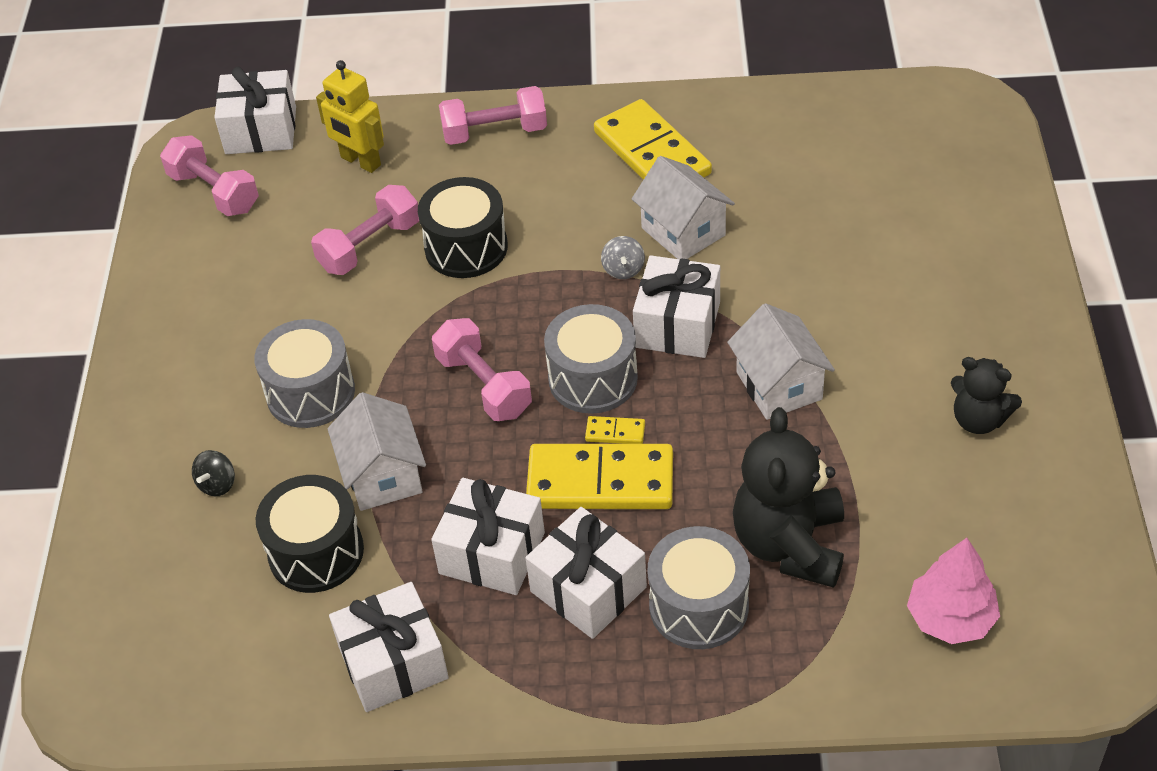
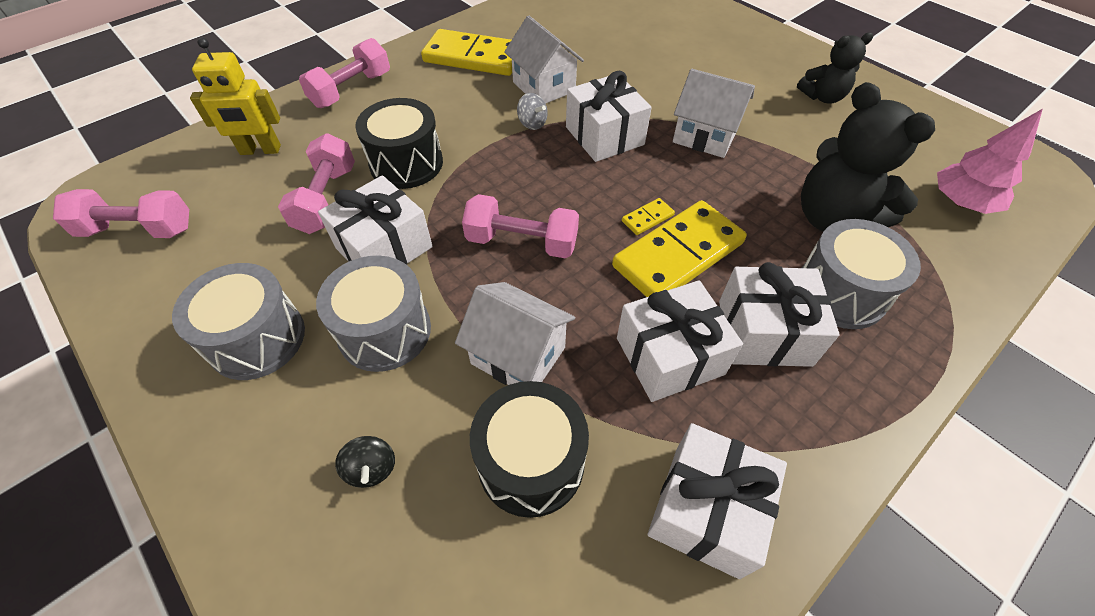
camera: 45 degrees left, 5 degrees up
white gift [214,67,296,154] -> white gift moved to [318,175,433,265]
grey drum [544,304,638,414] -> grey drum moved to [172,263,305,380]
white house [632,156,735,259] -> white house turned 45 degrees clockwise [504,16,584,104]

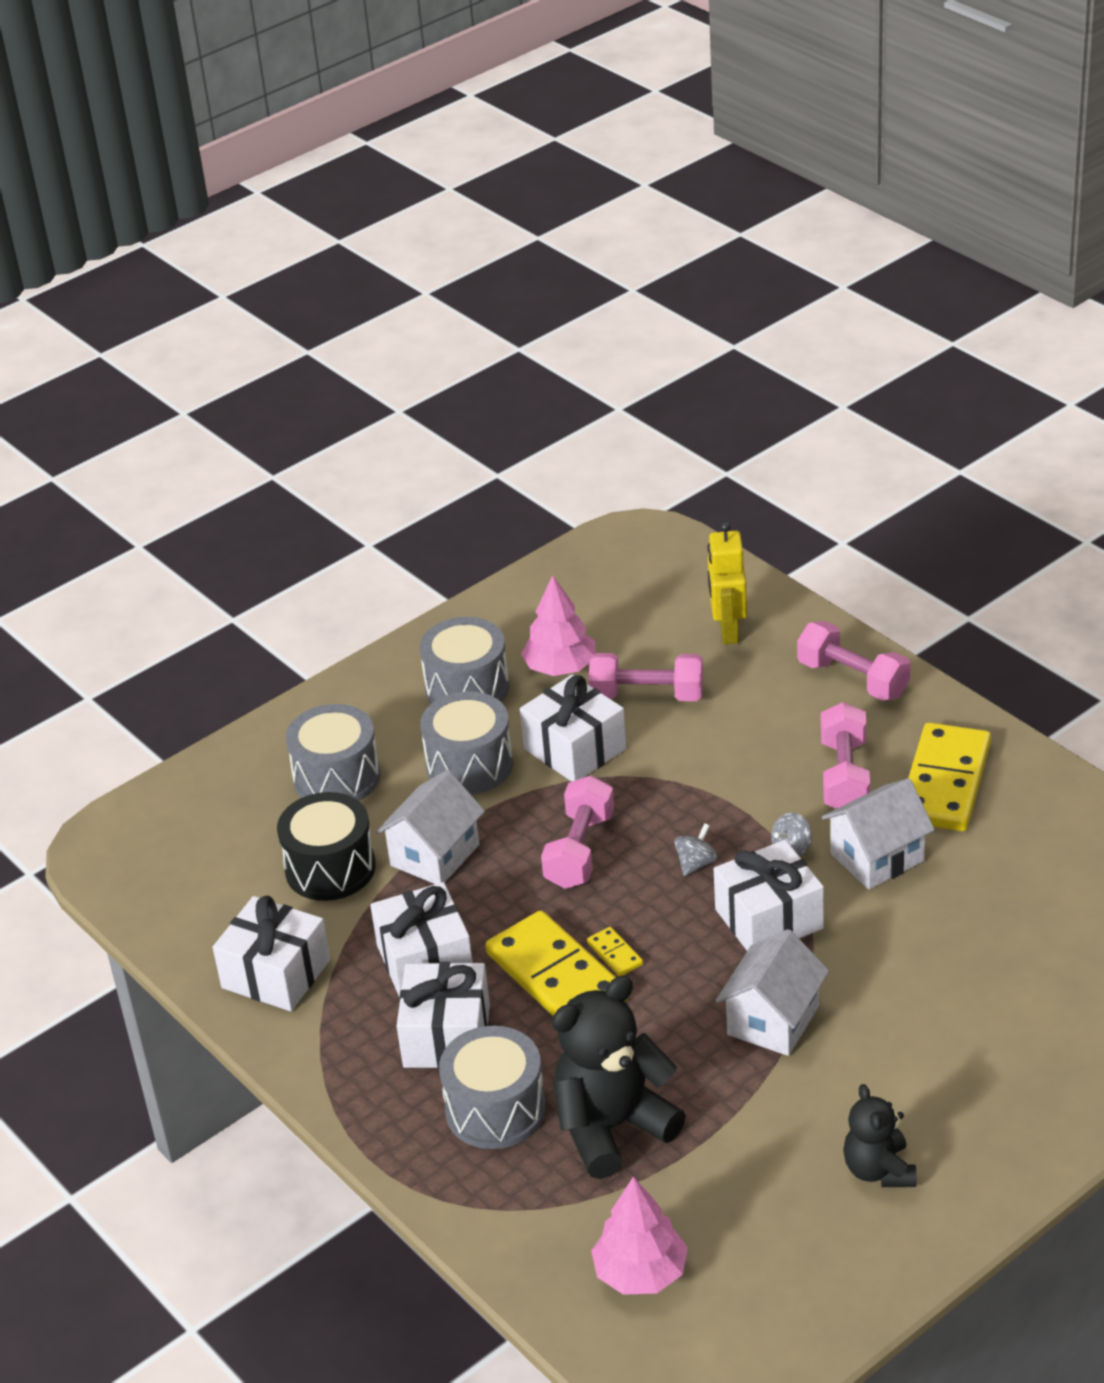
camera: 95 degrees right, 15 degrees down
pink dumbbell [53,189,189,238] -> pink dumbbell moved to [821,702,870,809]
black spinning top [335,436,395,488] -> grey drum [286,704,380,801]
black drum [355,98,443,189] -> none
none -> pink tree [521,575,596,676]
none -> grey spinning top [674,823,718,876]

